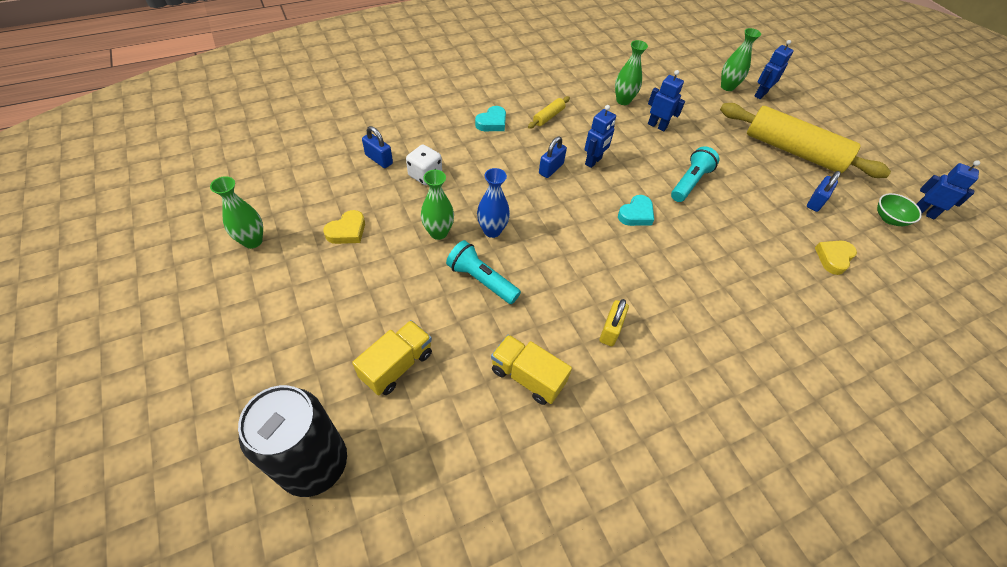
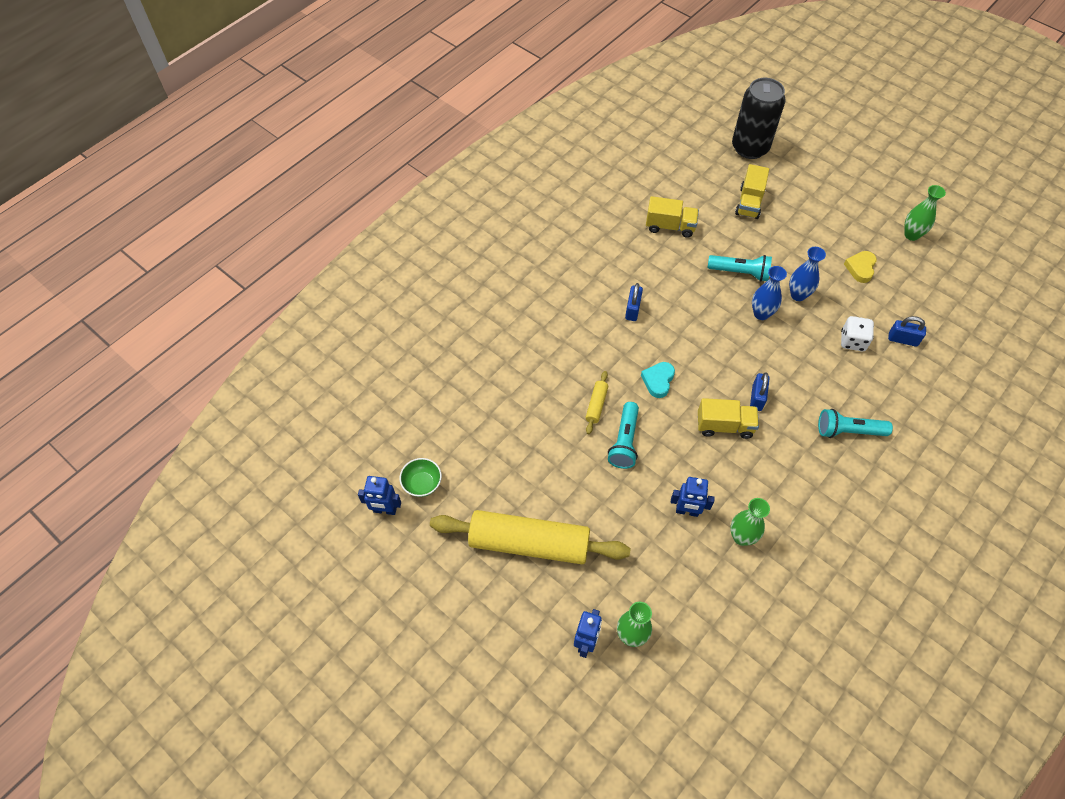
camera: 160 degrees right, 5 degrees up
green vase [421,170,454,240] -> blue vase [789,247,826,301]
turquoise heart [475,106,506,131] -> turquoise flashlight [818,409,893,438]
yellow rolling pin [528,96,570,129] -> yellow rolling pin moved to [585,371,608,434]
blue robot [584,105,616,168] -> yellow truck [698,398,759,439]
yellow padlock [600,299,629,346] -> none
blue padlock [807,171,841,212] -> blue padlock moved to [625,283,643,321]
yellow heart [815,240,857,275] -> none

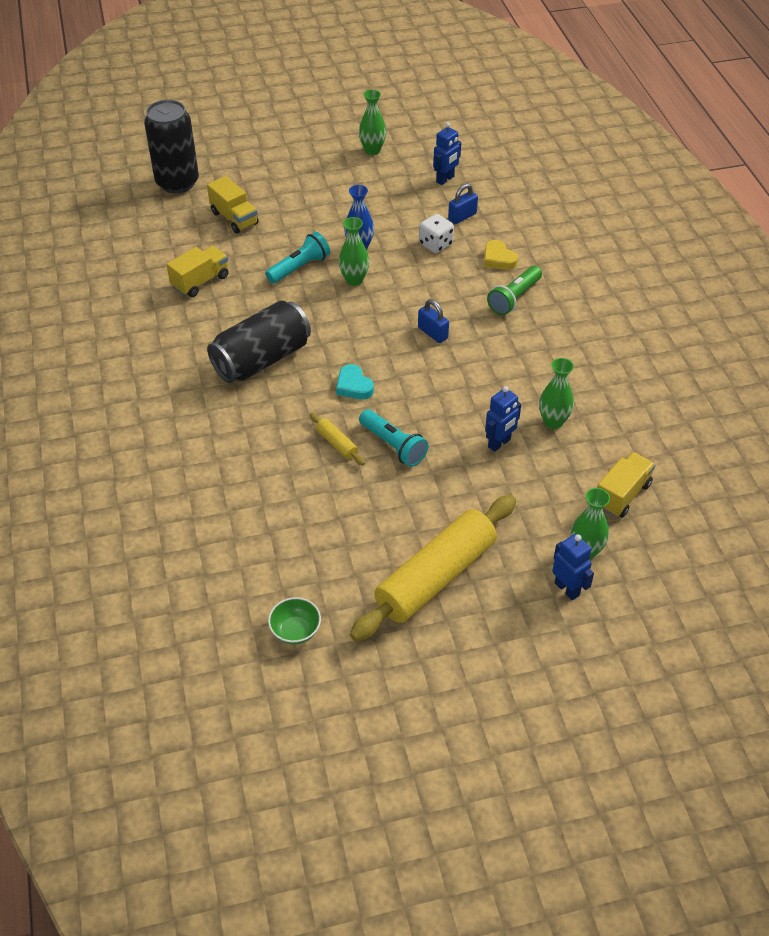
camera: 55 degrees left, 10 degrees down
blue robot [358,476,401,515] -> blue robot moved to [433,122,461,185]
blue padlock [625,283,643,321] -> black can [207,300,311,383]
yellow truck [698,398,759,439] -> yellow truck moved to [597,452,656,518]
blue vase [752,266,787,320] -> green vase [339,217,369,286]
turquoise flashlight [818,409,893,438] -> green flashlight [487,266,542,315]
yellow heart [844,251,877,283] -> yellow heart moved to [484,240,518,270]

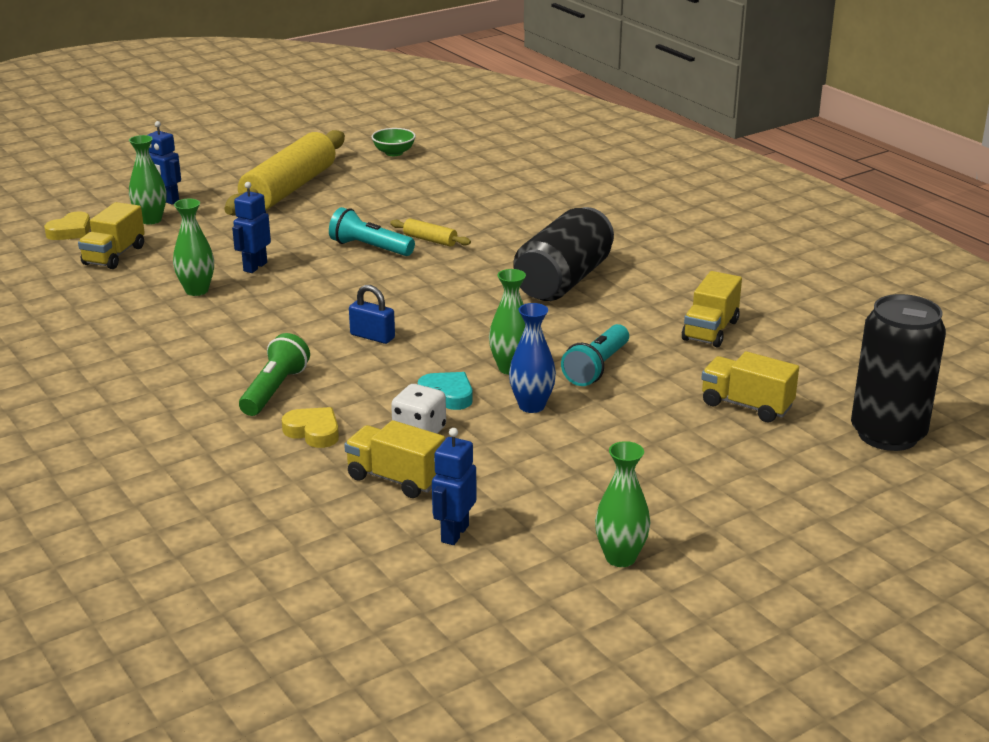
camera: 160 degrees right, 20 degrees down
turquoise heart [336,364,374,400] -> turquoise heart moved to [418,372,472,410]
blue padlock [448,184,478,224] -> yellow truck [344,420,445,498]
none -> yellow heart [44,211,91,240]

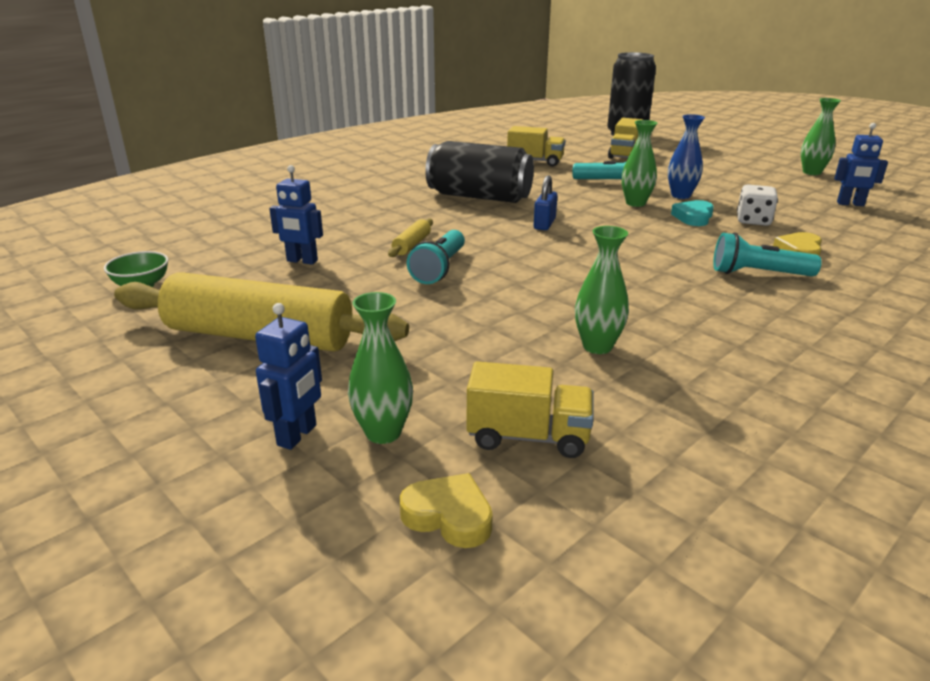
camera: 100 degrees left, 0 degrees up
blue robot [232,182,271,273] -> blue robot moved to [269,165,323,265]
green flashlight [239,333,310,416] -> turquoise flashlight [713,232,822,276]
yellow truck [344,420,445,498] -> none
blue padlock [349,285,395,344] -> blue padlock moved to [534,175,558,230]

